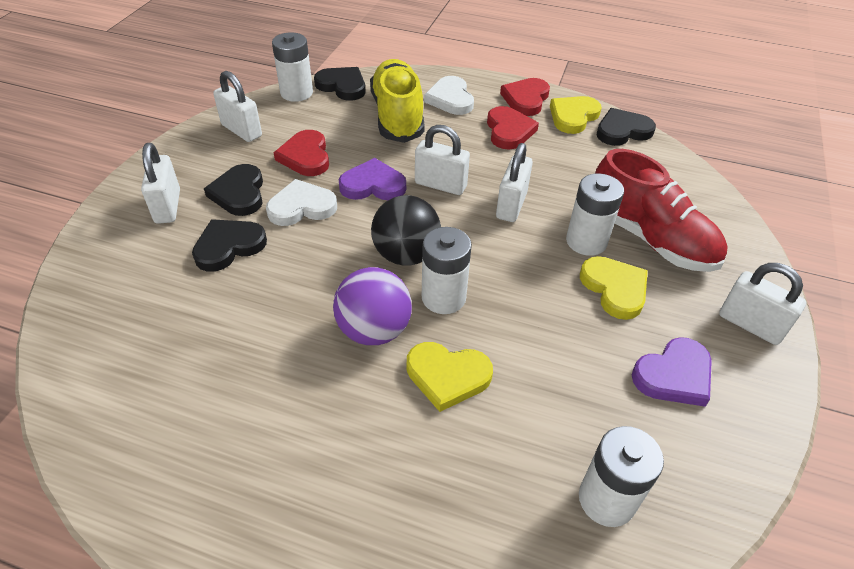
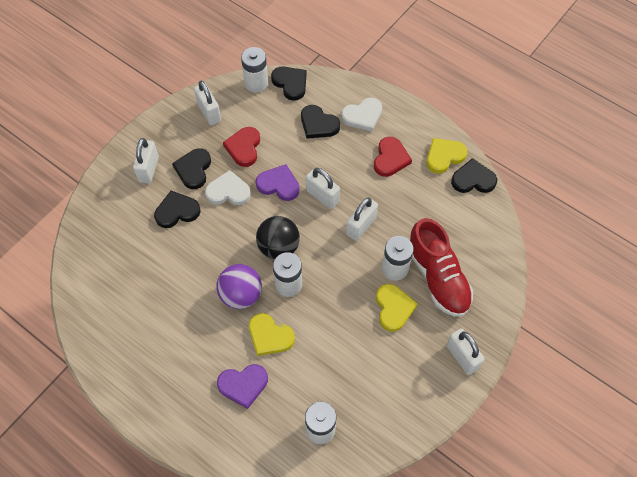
camera: 20 degrees right, 15 degrees up
yellow shoe [370,59,425,143] -> black heart [301,105,340,139]
white heart [424,76,474,115] -> white heart turned 120 degrees counterclockwise [341,98,382,132]
red heart [500,78,550,116] -> none
purple heart [632,337,712,407] -> purple heart moved to [217,364,268,409]

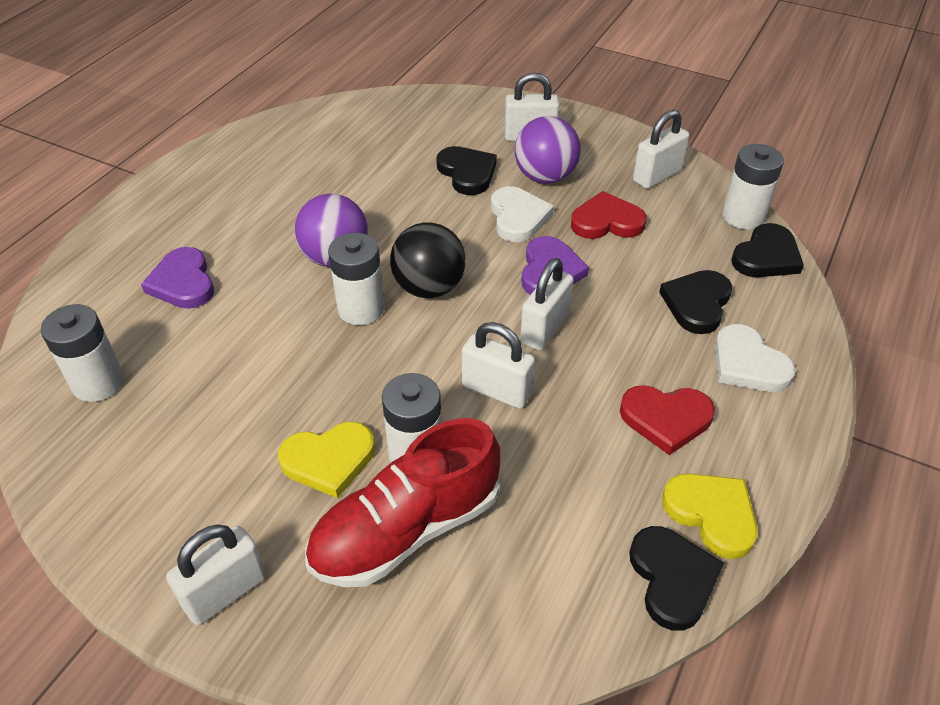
camera: 80 degrees right, 15 degrees down
black heart [172,148,211,189] -> purple ball [515,116,580,184]
yellow heart [249,313,295,356] -> none

